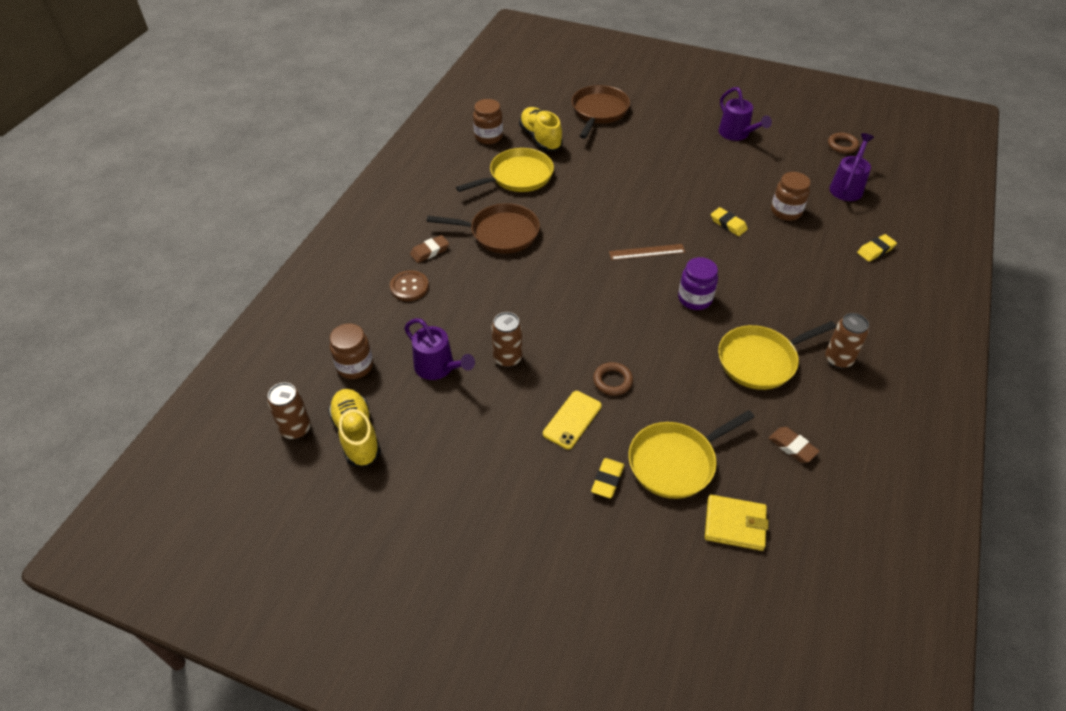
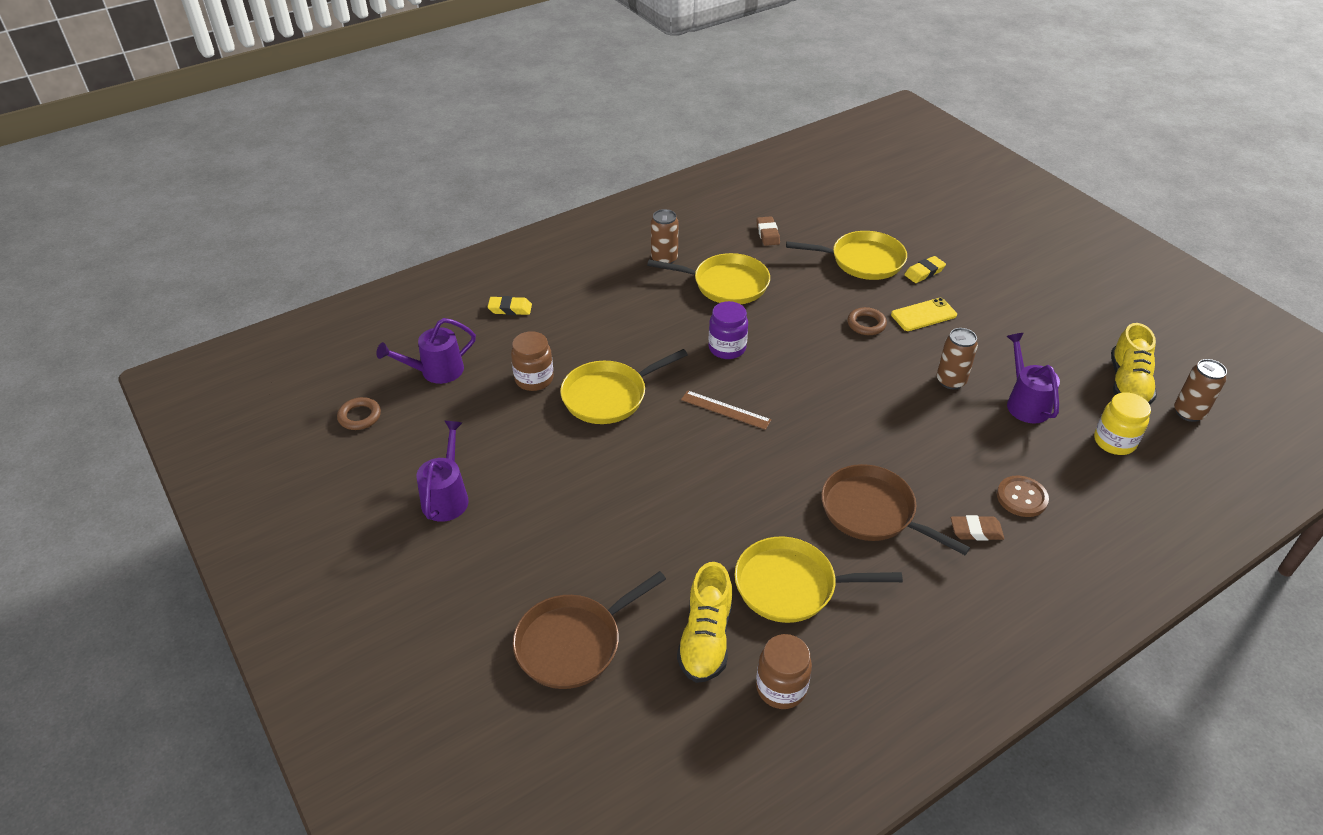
camera: 145 degrees left, 5 degrees down
brown jar [330,323,373,379] -> yellow jar [1094,392,1151,455]
yellow wallet [705,495,769,551] -> none
yellow eraser [711,207,748,236] -> yellow pan [560,349,688,424]

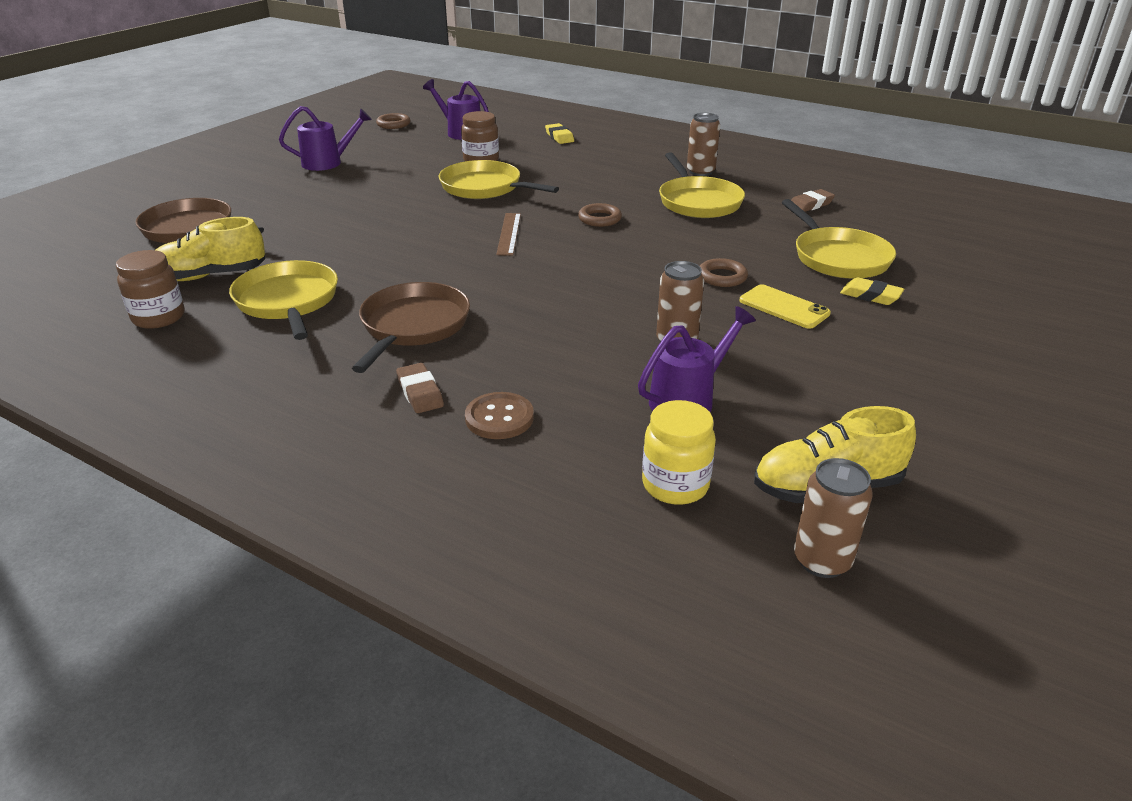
camera: 65 degrees right, 10 degrees down
purple jar [709,301,748,359] -> brown ring [578,203,622,227]

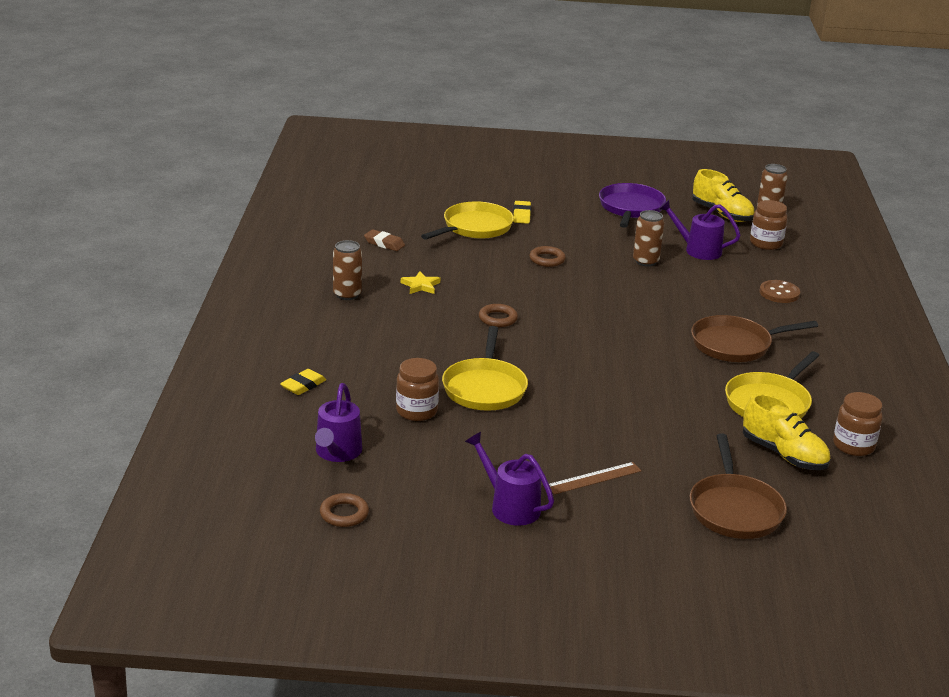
camera: 120 degrees left, 5 degrees down
brown eraser [396,363,444,413] -> none
brown ruler [496,213,521,256] -> brown ruler moved to [549,462,642,495]
yellow jar [642,400,716,505] -> brown jar [750,200,787,250]
yellow pan [659,152,745,218] -> yellow star [401,271,440,294]
yellow phone [739,284,831,329] -> none
none -> purple pan [599,183,666,228]

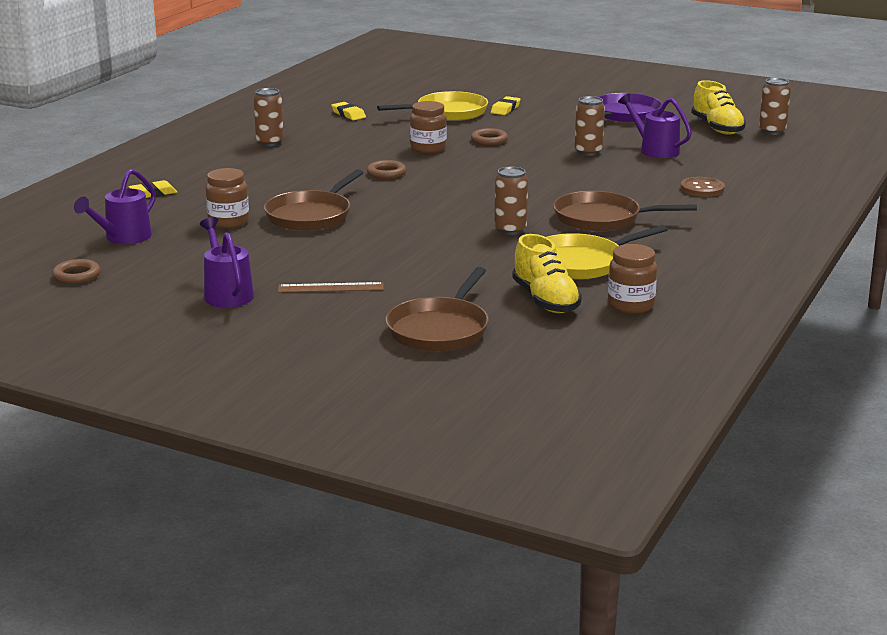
camera: 25 degrees right, 5 degrees down
brown eraser [364,229,405,251] -> yellow eraser [331,102,366,121]
yellow star [401,271,440,294] -> none
yellow pan [442,326,528,411] -> brown pan [264,169,364,231]
brown jar [750,200,787,250] -> brown jar moved to [410,101,447,153]
none -> brown can [494,167,528,235]

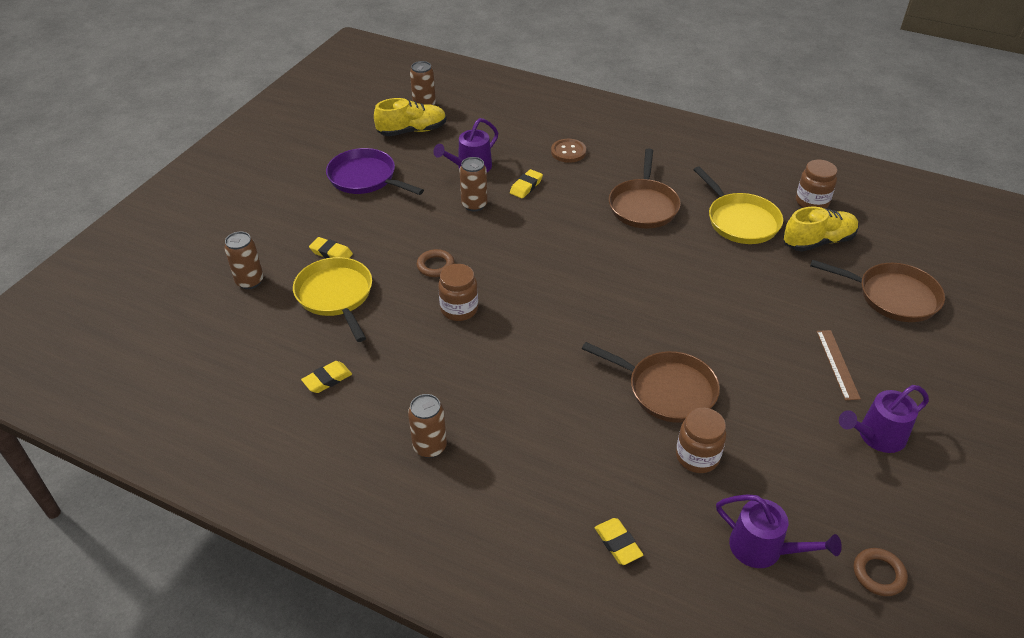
camera: 90 degrees left, 20 degrees up
brown ring [367,160,406,179] -> none
brown can [494,167,528,235] -> brown can moved to [224,232,263,289]
none -> yellow eraser [510,169,543,199]

